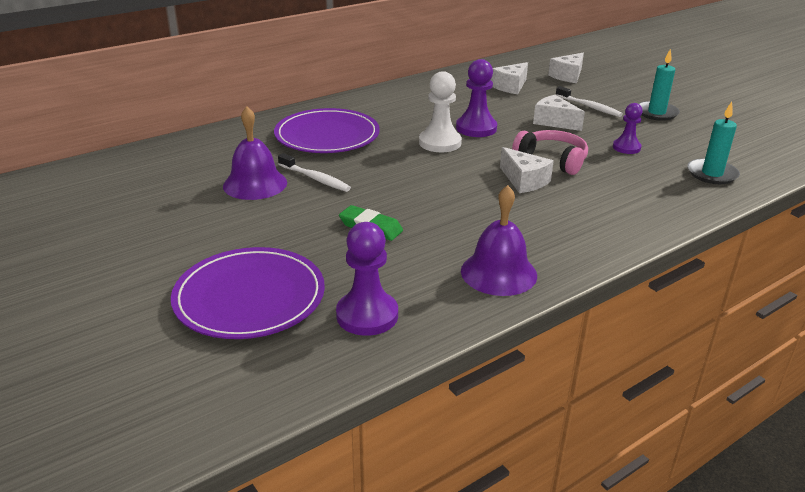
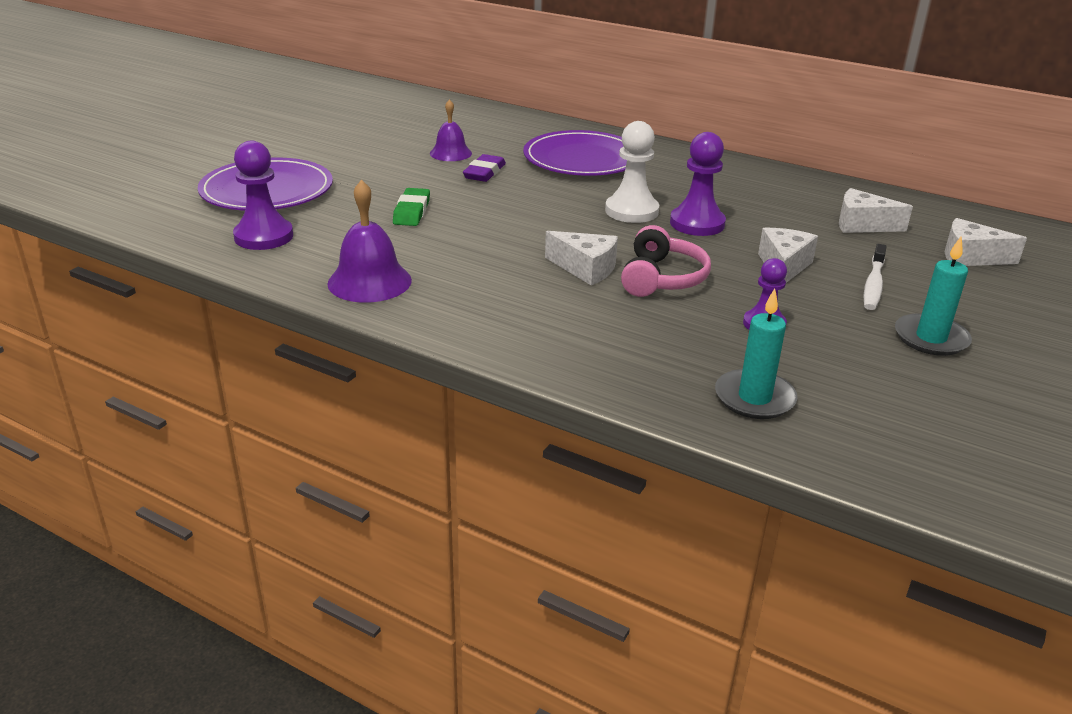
camera: 65 degrees right, 0 degrees up
purple bell [223,106,287,200] -> purple bell [430,99,472,161], size x0.66
white toothbrush [278,153,351,192] -> purple eraser [463,154,506,182]
white cheese [500,147,554,193] -> white cheese turned 90 degrees counterclockwise [545,231,618,285]

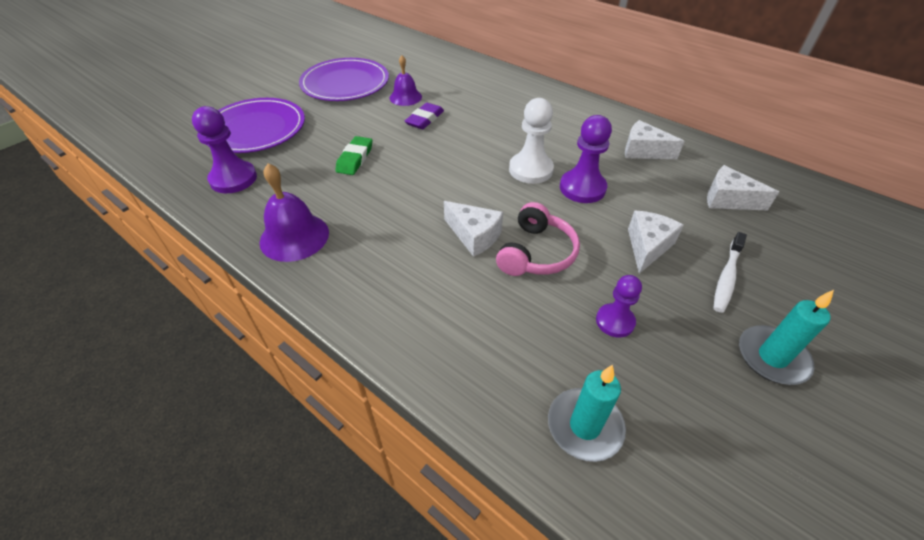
camera: 10 degrees right, 15 degrees up
purple plate [523,130,627,176] -> purple plate moved to [299,58,389,101]
white cheese [945,218,1027,266] -> white cheese moved to [625,120,684,159]

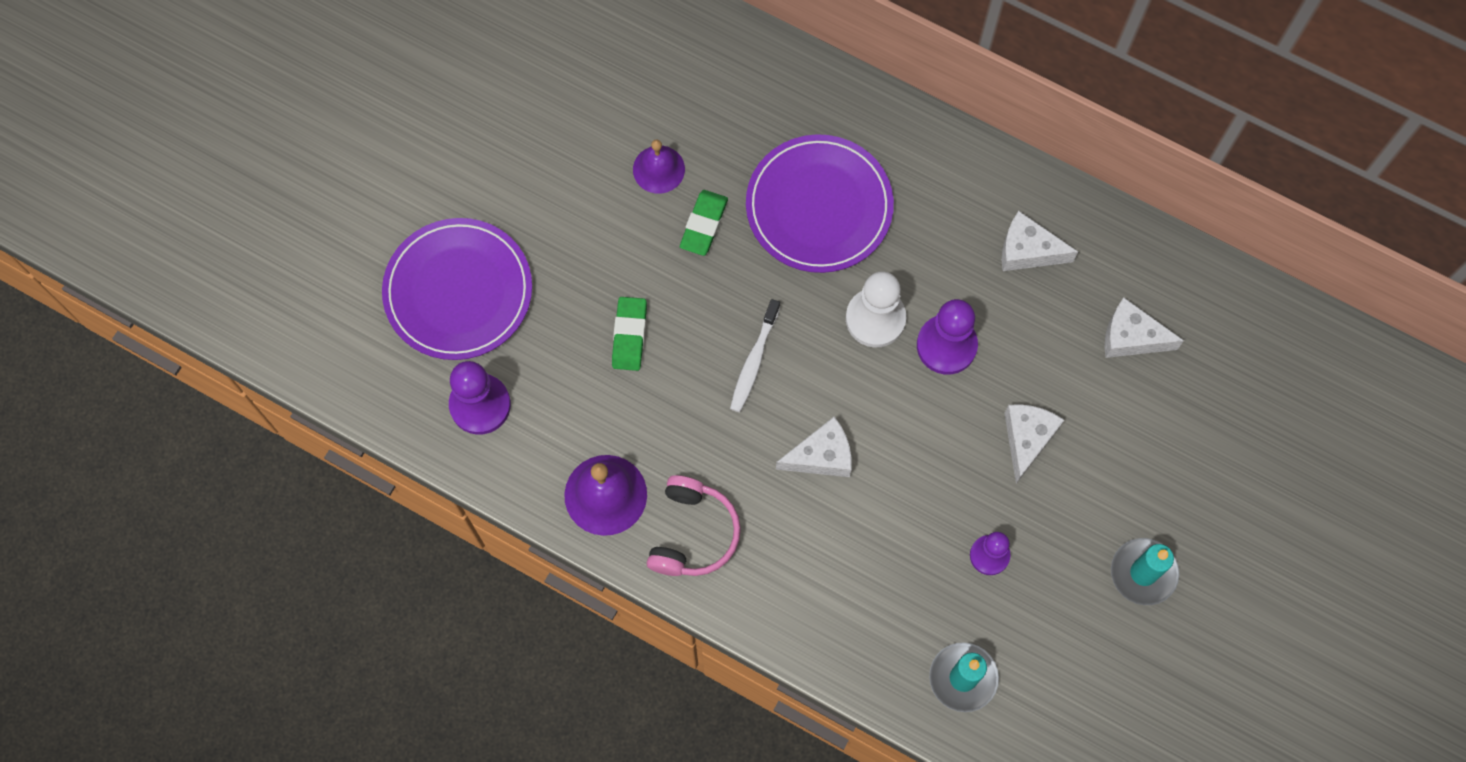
camera: 10 degrees left, 25 degrees up
purple plate [299,58,389,101] -> purple plate moved to [746,134,894,273]
purple eraser [405,103,444,129] -> green eraser [680,190,728,256]
white cheese [444,201,503,257] -> white cheese turned 45 degrees counterclockwise [776,417,852,477]
pink headphones [496,202,580,276] -> pink headphones moved to [647,475,741,576]
white toothbrush [713,232,747,313] -> white toothbrush moved to [730,299,780,412]

